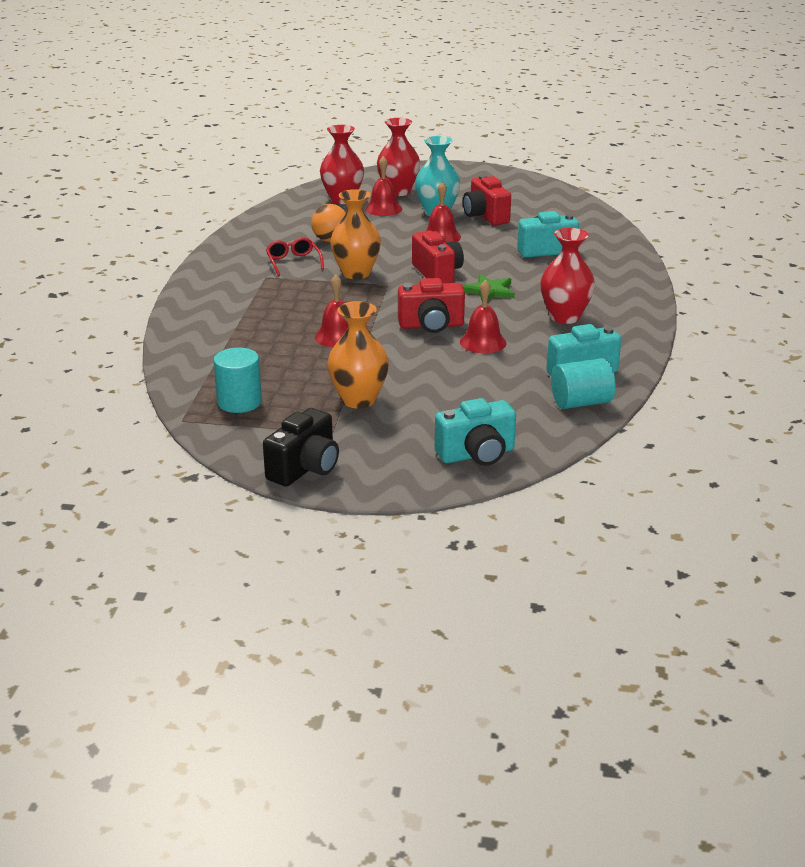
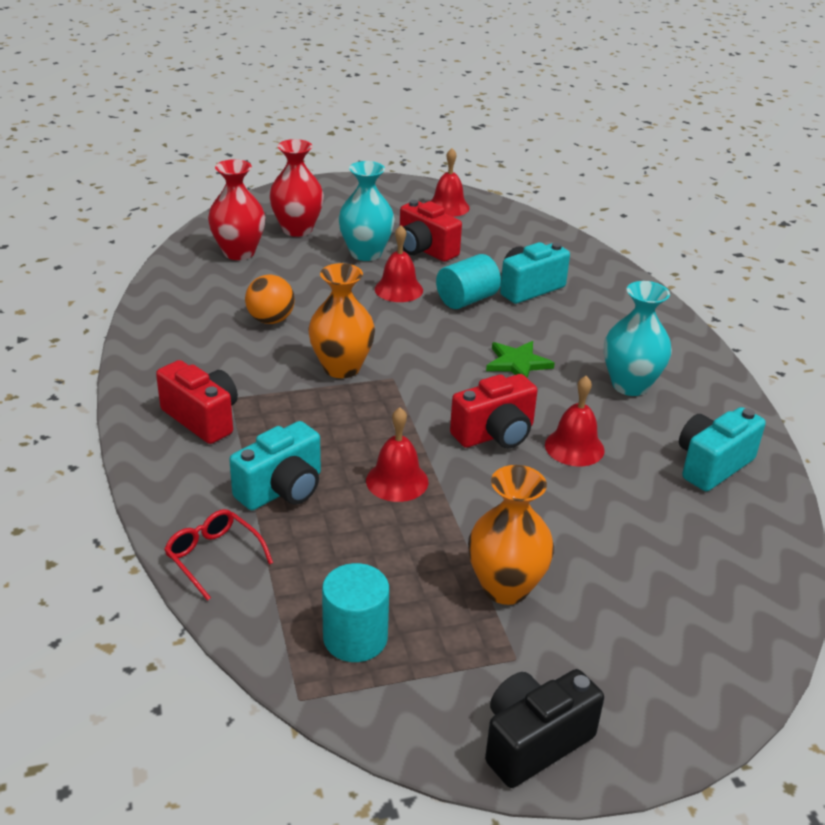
camera: 25 degrees left, 5 degrees up
black camera [263,408,339,486] -> black camera turned 135 degrees counterclockwise [485,669,604,788]
red glasses [266,237,324,276] -> red glasses moved to [164,509,273,601]
red bell [365,156,402,216] -> red bell moved to [431,148,470,217]
red camera [412,231,464,283] -> red camera moved to [156,360,238,444]
turquoise camera [435,398,516,466] -> turquoise camera moved to [229,421,321,510]
red vase [540,228,595,324] -> turquoise vase [604,281,672,396]
turquoise cylinder [551,358,616,409] -> turquoise cylinder moved to [436,254,501,309]

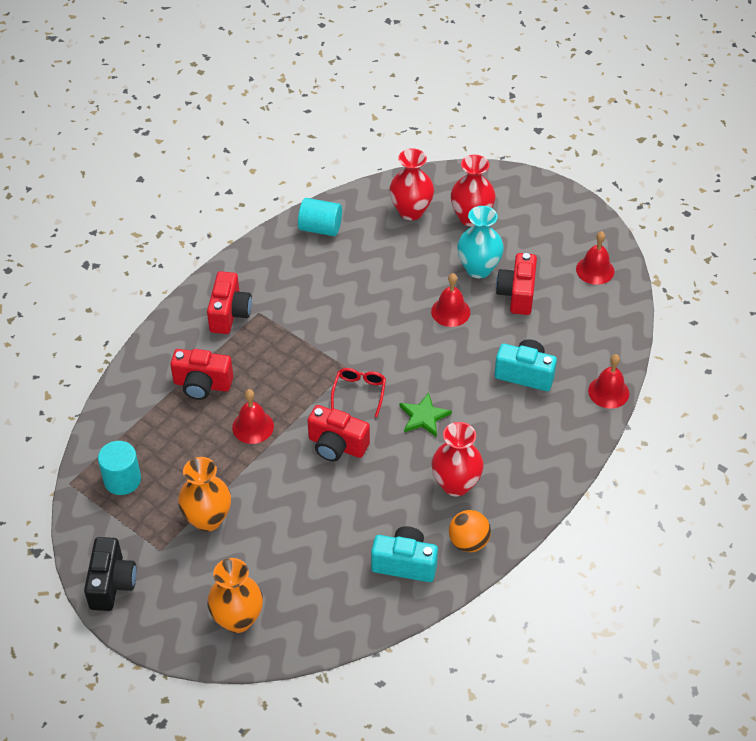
camera: 55 degrees right, 15 degrees up
red glasses [164,509,273,601] -> red glasses moved to [331,368,386,417]
turquoise camera [229,421,321,510] -> red camera [170,349,233,400]
orange ball [245,275,295,324] -> orange ball moved to [449,510,491,552]
orange vase [308,263,375,378] -> orange vase moved to [207,558,263,633]
turquoise cylinder [436,254,501,309] -> turquoise cylinder moved to [298,198,342,236]
black camera [485,669,604,788] -> black camera turned 75 degrees clockwise [84,537,137,611]
red bell [545,376,605,466] -> red bell moved to [588,354,629,409]
turquoise vase [604,281,672,396] -> red vase [431,422,484,497]

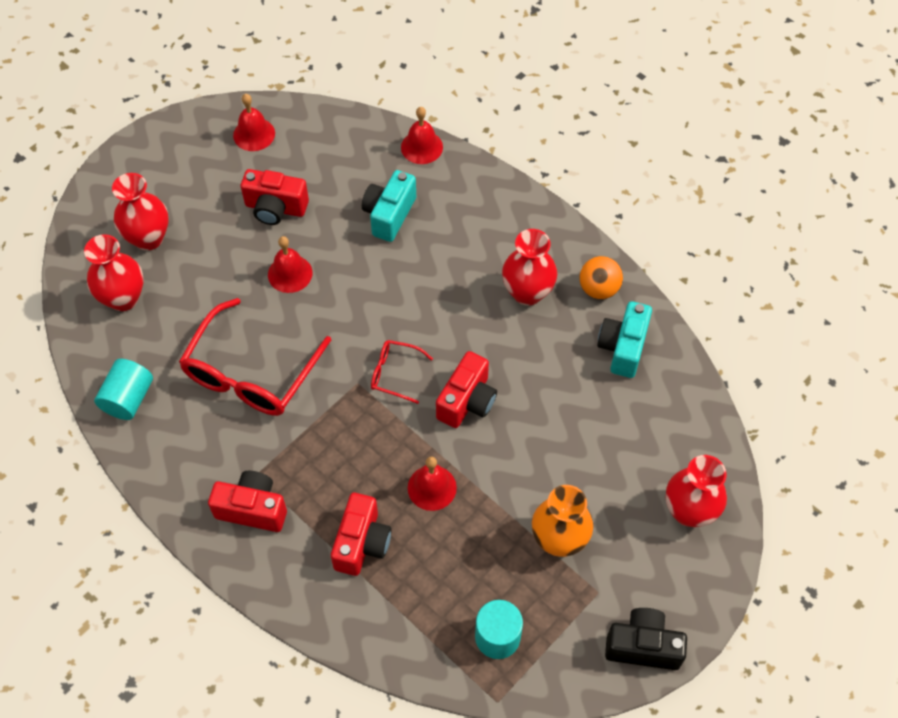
camera: 85 degrees left, 10 degrees up
orange vase [207,558,263,633] -> red vase [666,455,727,527]
green star [400,392,452,437] -> none
turquoise vase [457,206,504,278] -> none
none -> red glasses [179,298,331,416]

